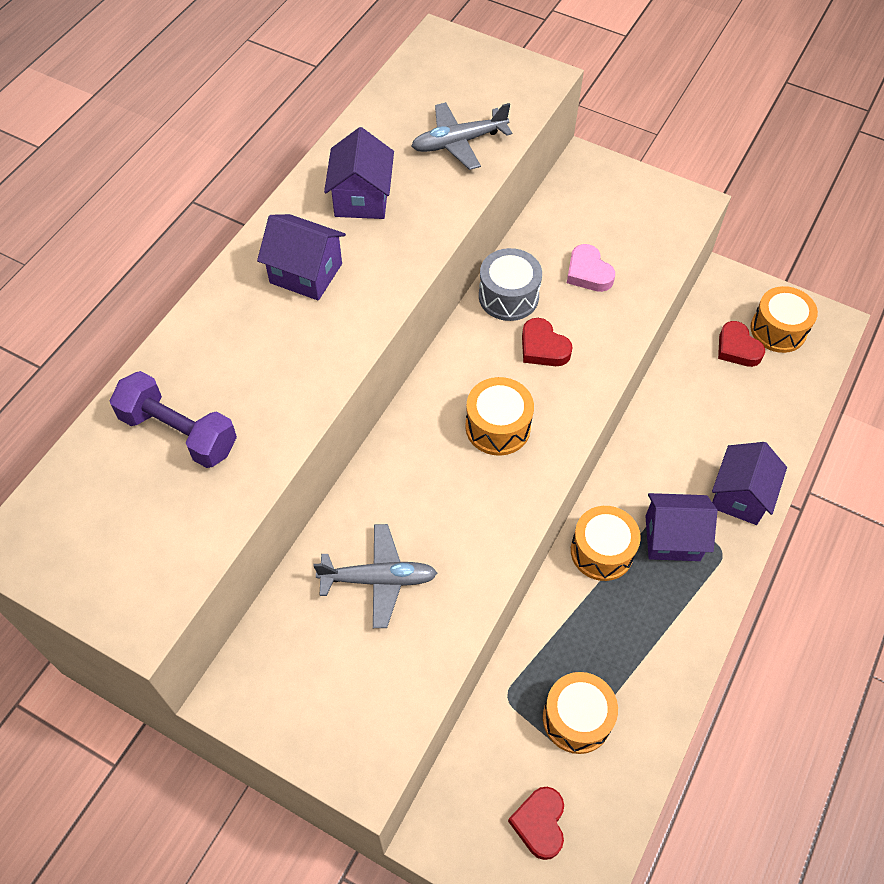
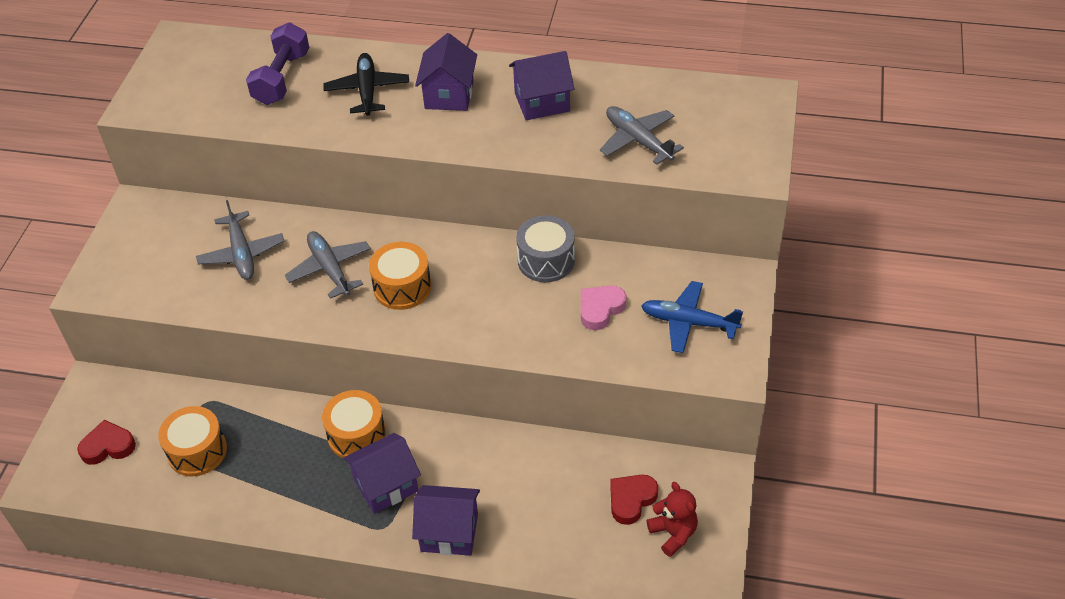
camera: 75 degrees right, 10 degrees down
red heart [522,318,573,366] -> none
purple house [646,493,717,561] -> purple house turned 75 degrees clockwise [343,433,421,514]
orange drum [751,286,818,353] -> red teddy bear [647,482,698,557]
none -> grey plane [285,231,371,299]
none -> black plane [323,53,409,116]
none -> blue plane [641,281,743,353]

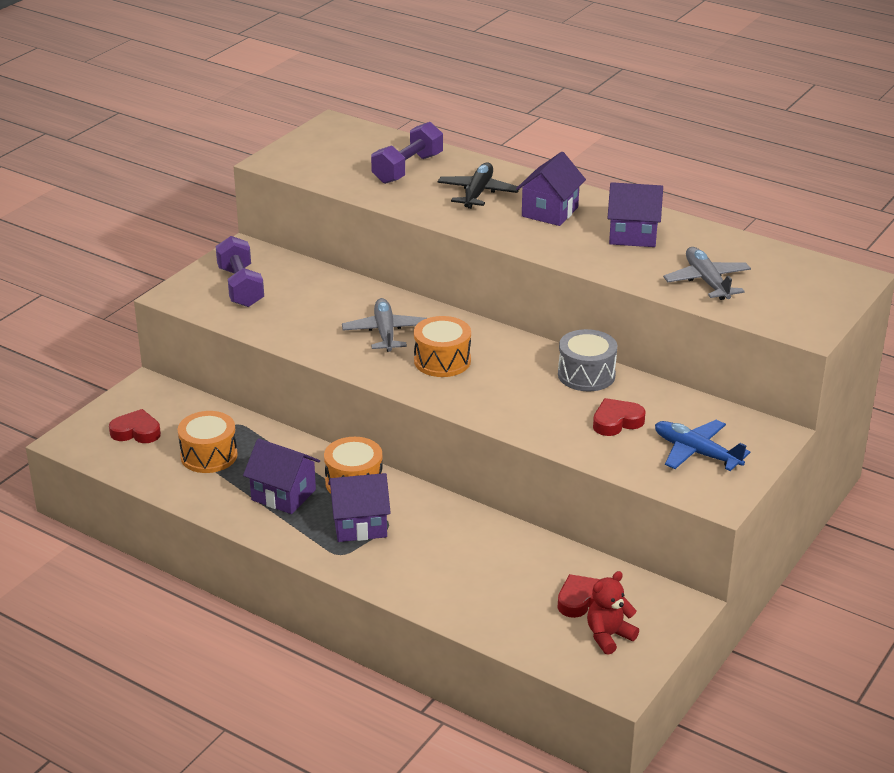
camera: 20 degrees right, 15 degrees down
grey plane [196,200,284,280] -> none
purple house [412,485,480,556] -> purple house moved to [243,439,320,514]
pink heart [581,286,627,330] -> red heart [593,398,646,436]
red teddy bear [647,482,698,557] -> red teddy bear turned 120 degrees counterclockwise [587,571,639,655]
none -> purple dumbbell [216,236,264,307]

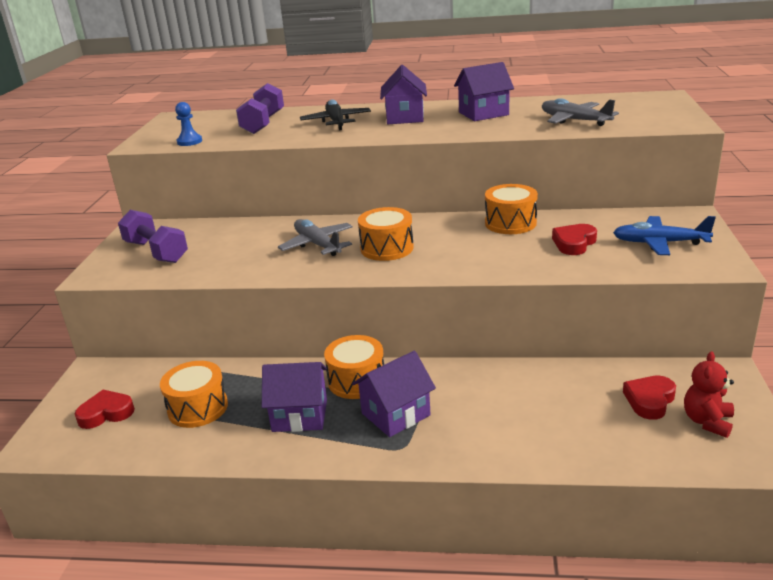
camera: 25 degrees left, 5 degrees down
grey drum [558,329,617,391] -> orange drum [485,184,538,234]
none -> blue pawn [175,102,202,146]

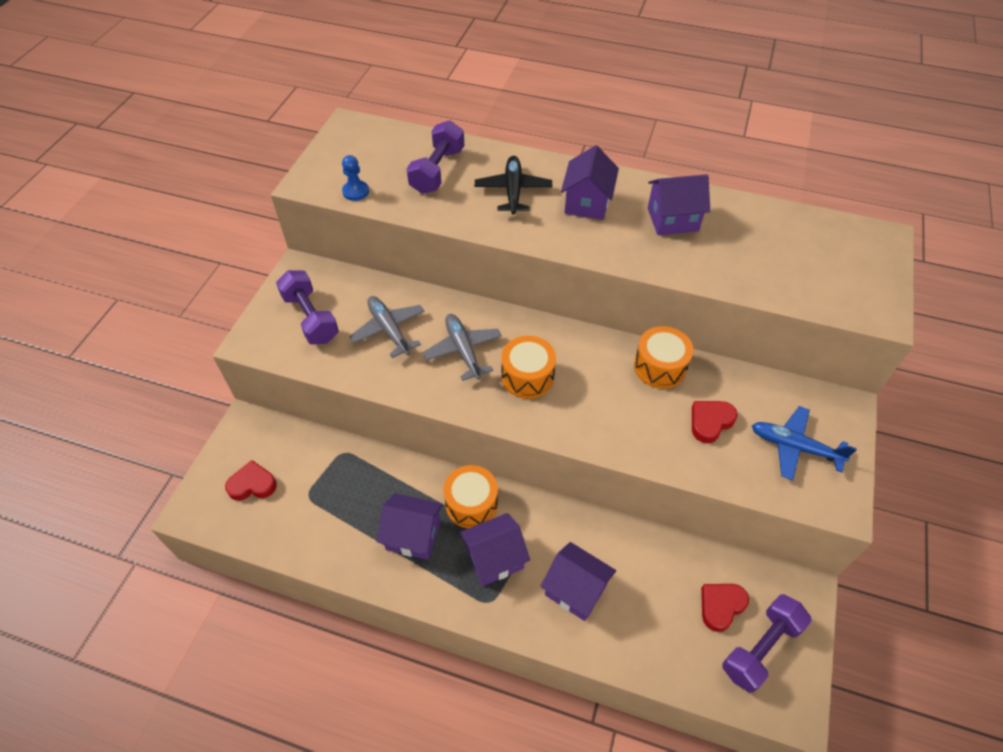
camera: 10 degrees right, 25 degrees up
orange drum [160,361,228,428] -> none
grey plane [542,98,619,126] -> grey plane moved to [349,296,425,358]
red teddy bear [684,351,734,438] -> purple dumbbell [722,594,812,693]
none -> purple house [541,542,616,621]

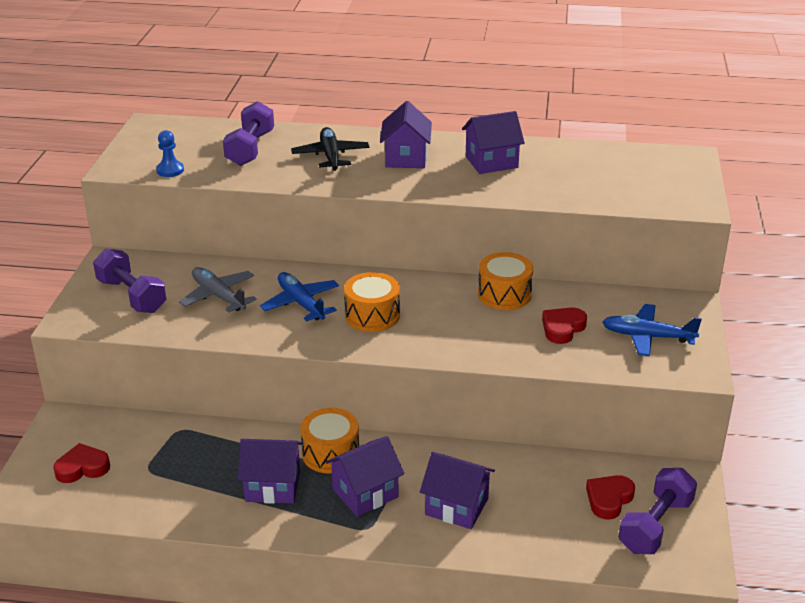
camera: 10 degrees left, 20 degrees down
grey plane [423,314,502,381] -> blue plane [260,272,339,322]

